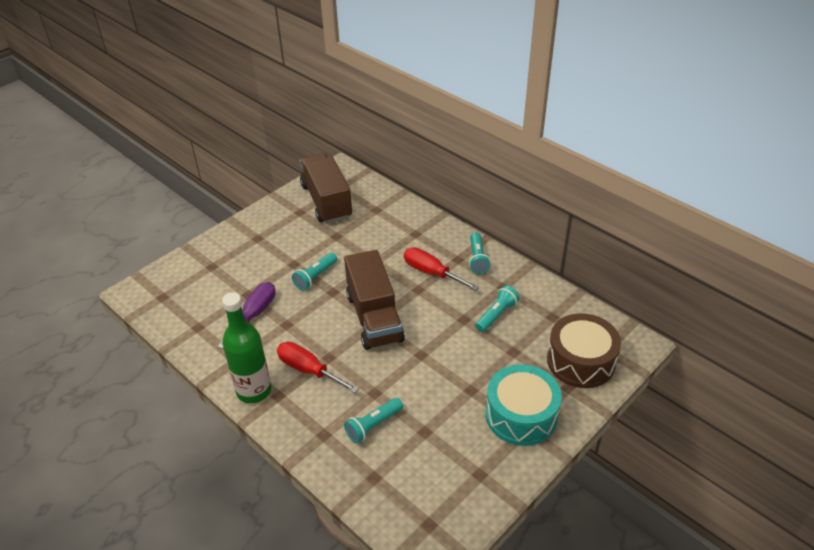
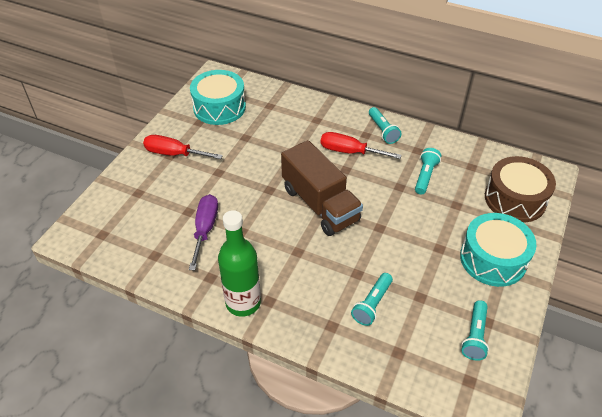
camera: 20 degrees left, 5 degrees up
red screwdriver [277,342,359,393] -> red screwdriver moved to [143,135,223,159]
turquoise flashlight [292,253,337,290] -> turquoise flashlight moved to [461,300,489,361]
brown truck [300,153,352,224] -> turquoise drum [190,70,246,125]

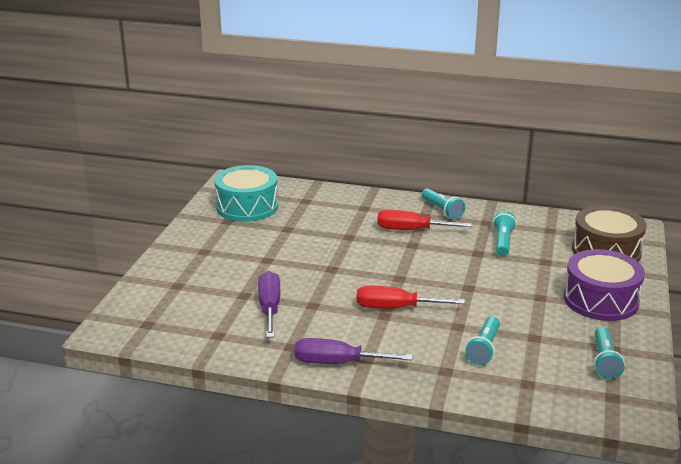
camera: 10 degrees left, 20 degrees down
red screwdriver [143,135,223,159] -> red screwdriver moved to [356,285,465,309]
green bottle [218,210,261,317] -> purple screwdriver [294,338,413,364]
brown truck [281,140,363,236] -> none
turquoise drum [460,213,536,287] -> purple drum [564,249,645,321]

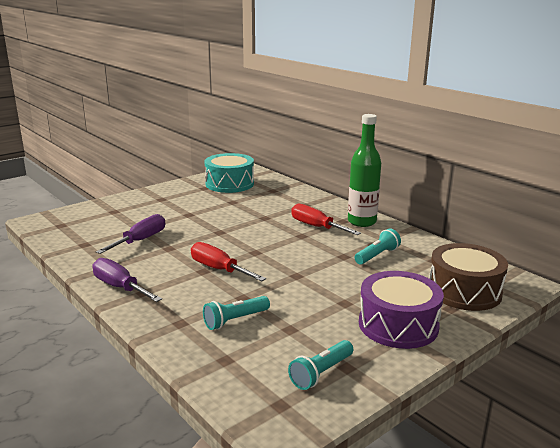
camera: 35 degrees right, 5 degrees down
turquoise flashlight [421,188,465,219] -> green bottle [348,114,381,227]

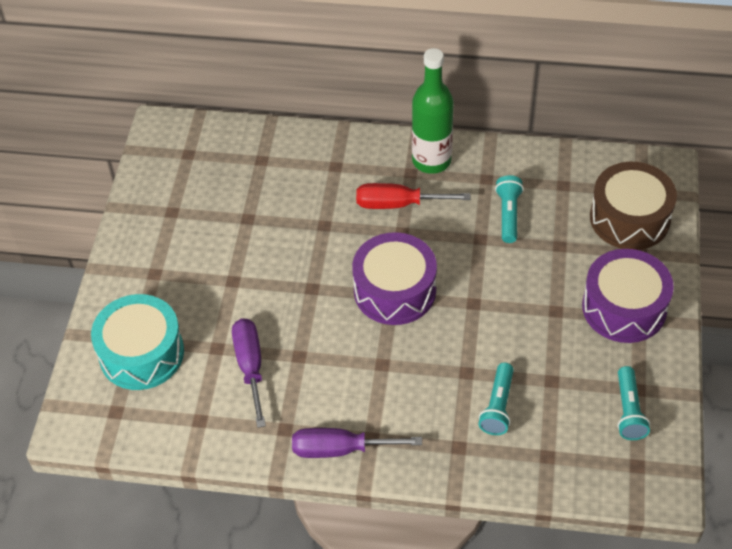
camera: 40 degrees left, 30 degrees up
red screwdriver [191,242,266,281] -> none
turquoise drum [205,153,254,193] -> turquoise drum moved to [91,294,184,390]
none -> purple drum [352,232,437,325]

